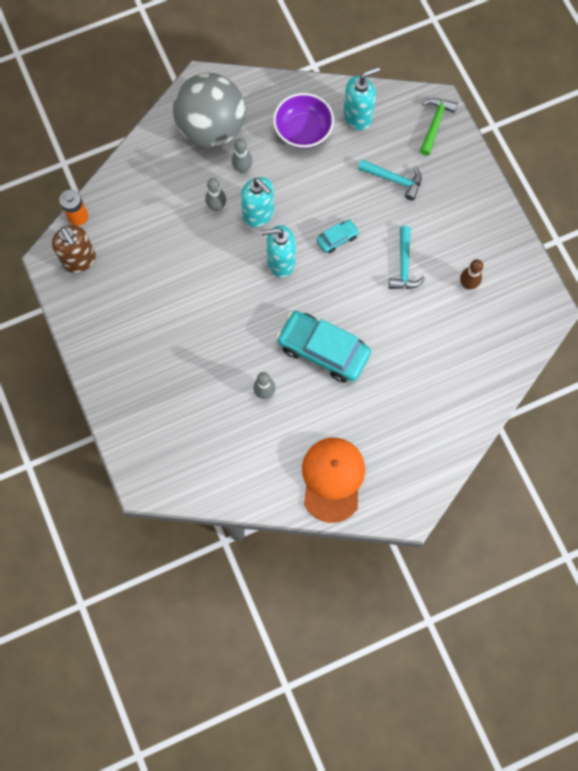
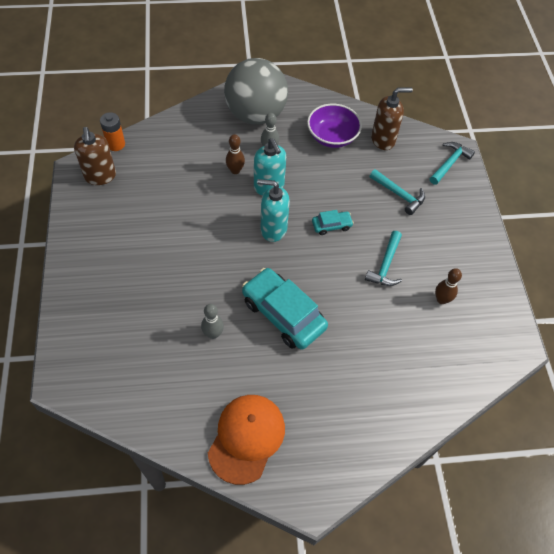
camera: 15 degrees right, 15 degrees down
grey bowling pin [205,178,226,211] -> brown bowling pin [226,134,245,174]
turquoise soap dispenser [343,66,380,130] -> brown soap dispenser [371,88,413,150]
green hammer [420,98,458,156] -> turquoise hammer [430,142,475,185]

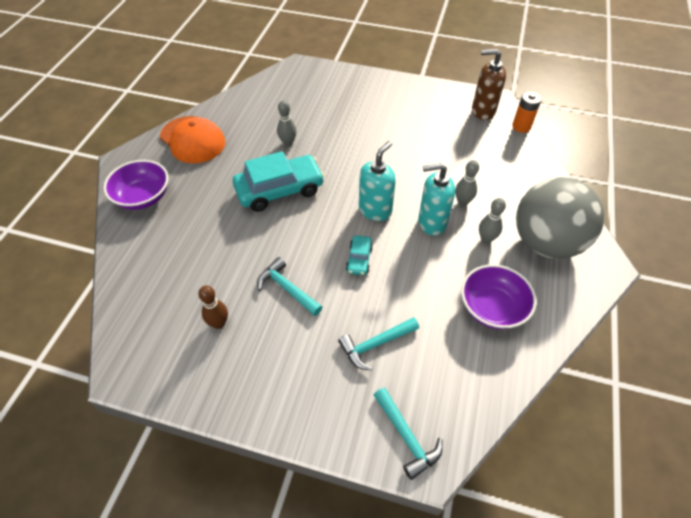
camera: 115 degrees right, 5 degrees down
brown bowling pin [226,134,245,174] -> grey bowling pin [455,160,479,206]
brown soap dispenser [371,88,413,150] -> none
none -> purple bowl [103,160,169,210]

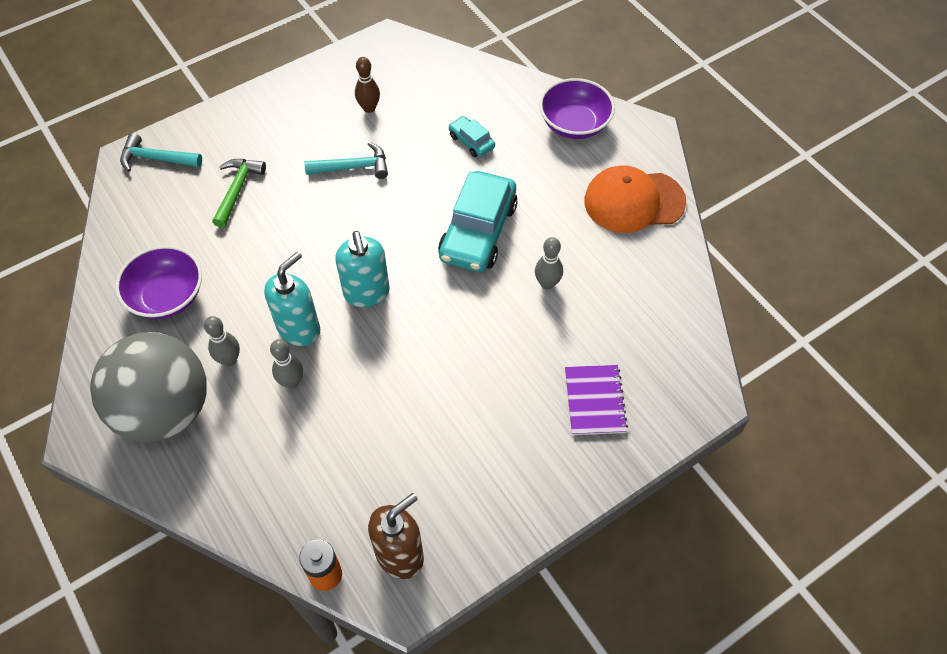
camera: 130 degrees right, 5 degrees up
turquoise hammer [338,317,419,371] -> green hammer [212,159,266,228]
turquoise car [346,235,373,276] -> turquoise car moved to [449,116,495,157]
none -> purple notebook [565,365,628,435]

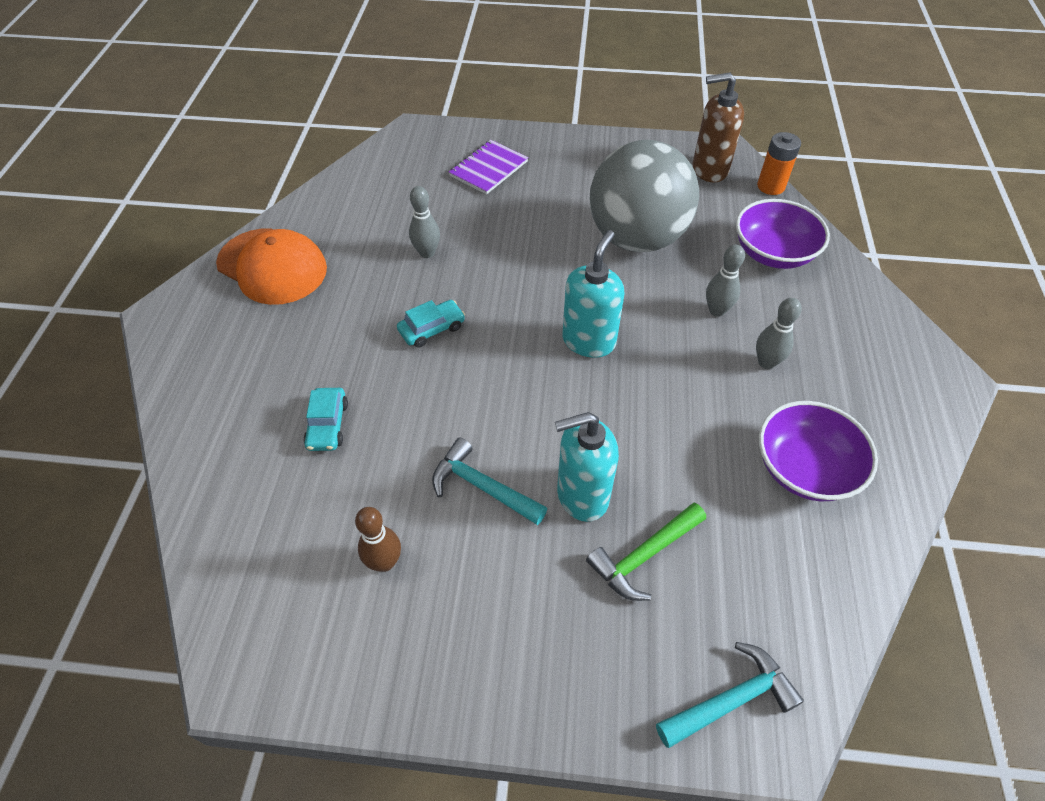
camera: 140 degrees left, 5 degrees down
grey ball [90,332,207,443] -> grey ball moved to [590,140,699,252]
turquoise hammer [120,133,202,171] -> turquoise hammer turned 75 degrees counterclockwise [656,642,804,748]
turquoise soap dispenser [264,252,320,346] -> turquoise soap dispenser moved to [555,412,619,522]
turquoise car [438,171,518,272] -> turquoise car [397,300,465,348], size x0.48
purple bowl [539,78,615,139] -> purple bowl moved to [736,199,830,269]

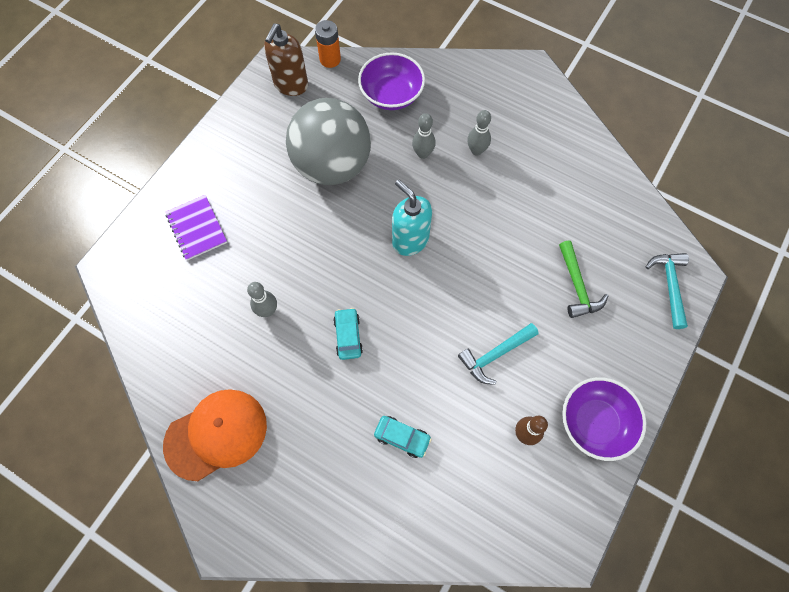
camera: 65 degrees left, 15 degrees up
turquoise soap dispenser [555,412,619,522] -> none
purple bowl [759,401,878,501] -> purple bowl moved to [562,377,646,461]

